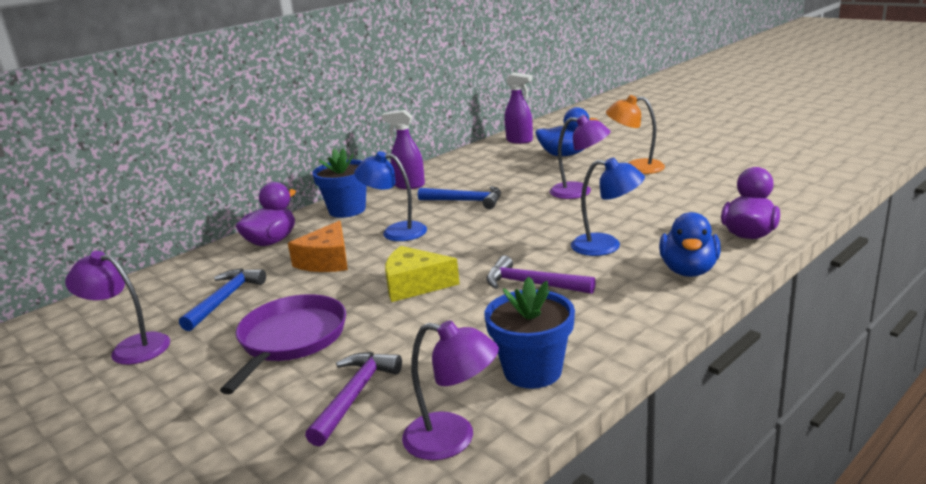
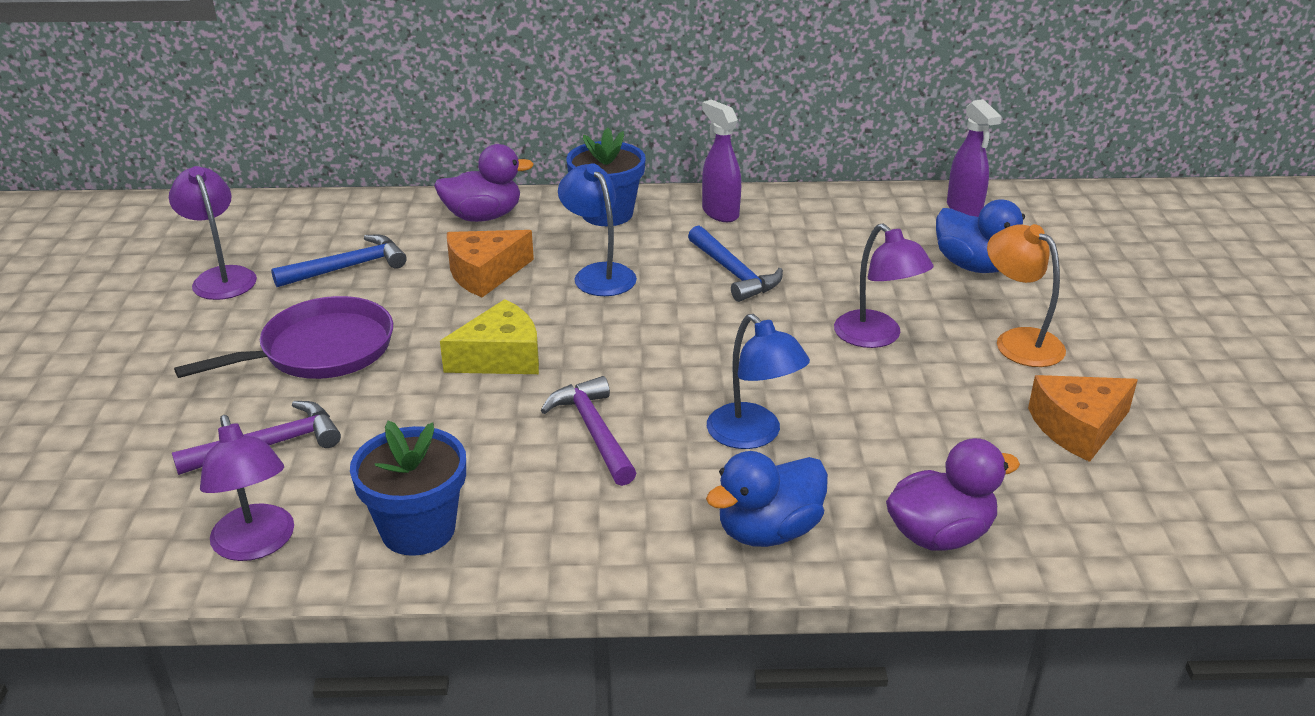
camera: 40 degrees right, 10 degrees up
yellow cheese [385,246,460,302] -> yellow cheese turned 105 degrees clockwise [440,299,539,374]
none -> orange cheese [1028,375,1138,462]

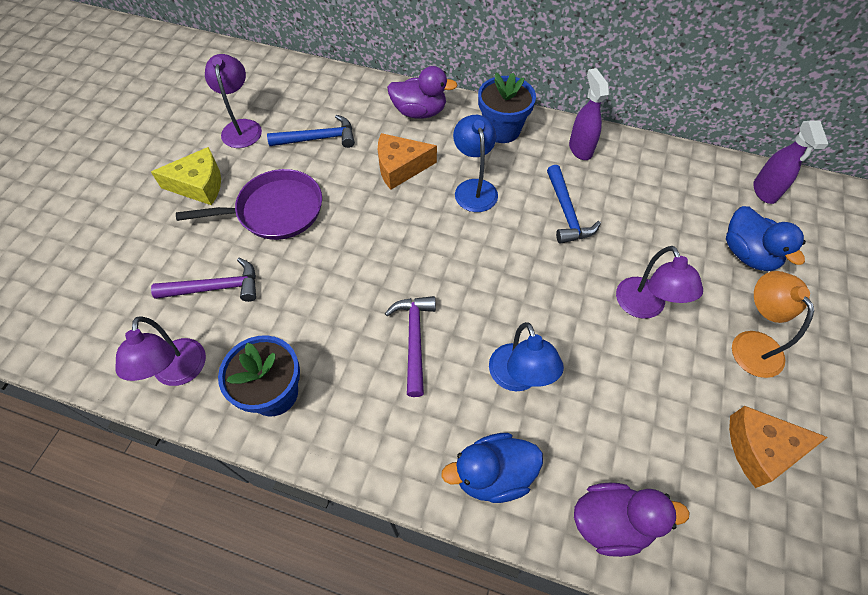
camera: 20 degrees right, 25 degrees up
yellow cheese [440,299,539,374] -> yellow cheese moved to [151,147,221,205]

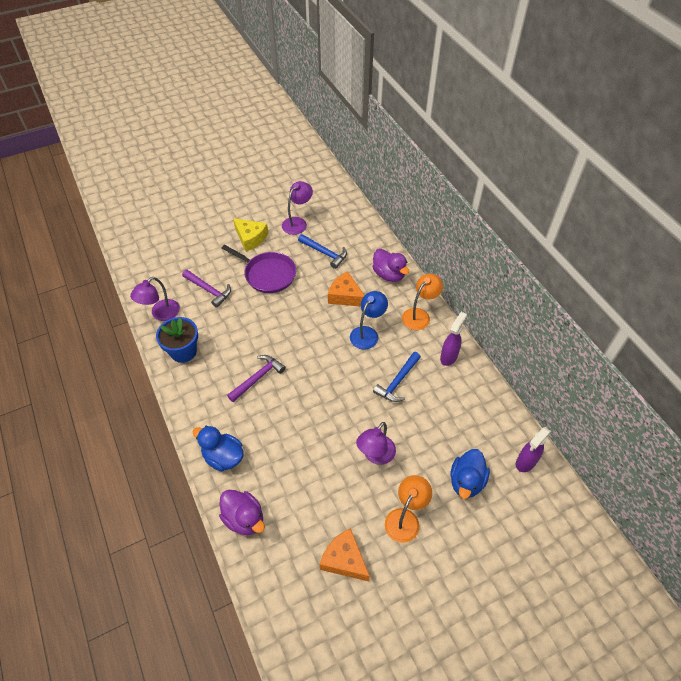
camera: 45 degrees right, 5 degrees down
blue flower pot [478,72,536,143] -> orange lamp [402,274,443,330]
blue lamp [489,322,564,392] -> none

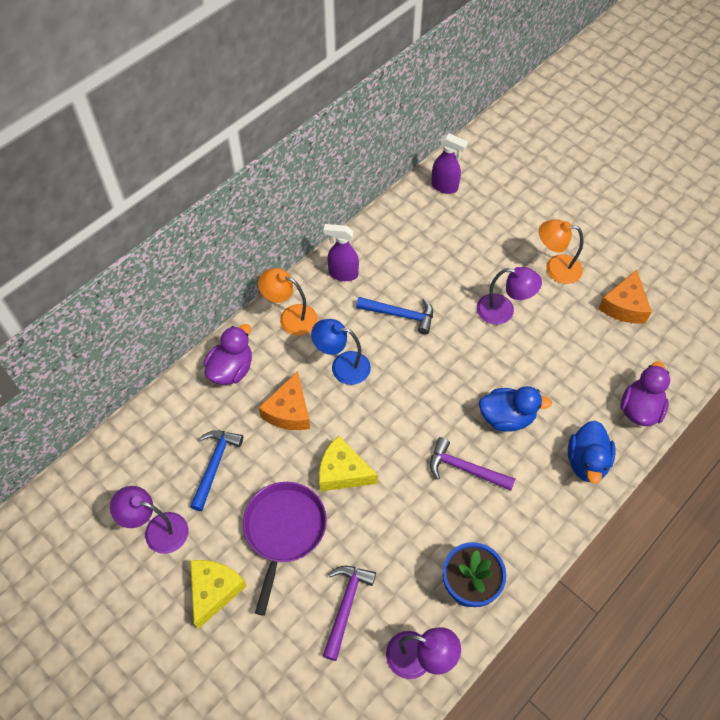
camera: 110 degrees left, 5 degrees up
blue duck [450,449,490,499] -> blue duck moved to [479,386,552,432]
none -> yellow cheese [319,435,378,491]

